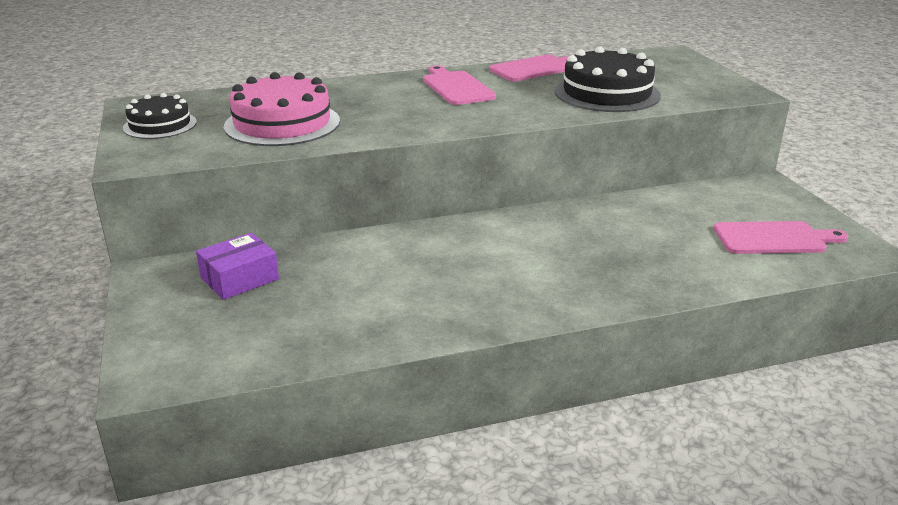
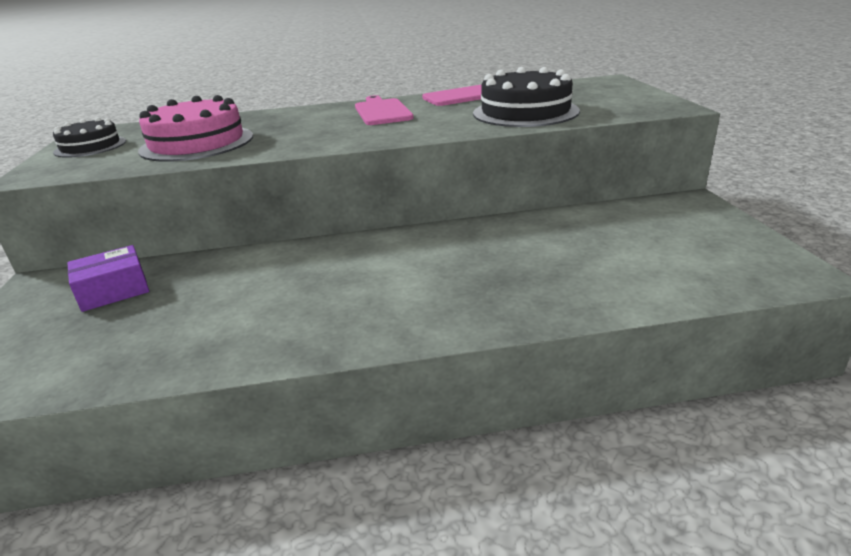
camera: 10 degrees right, 0 degrees up
pink cutting board [714,221,848,254] -> none

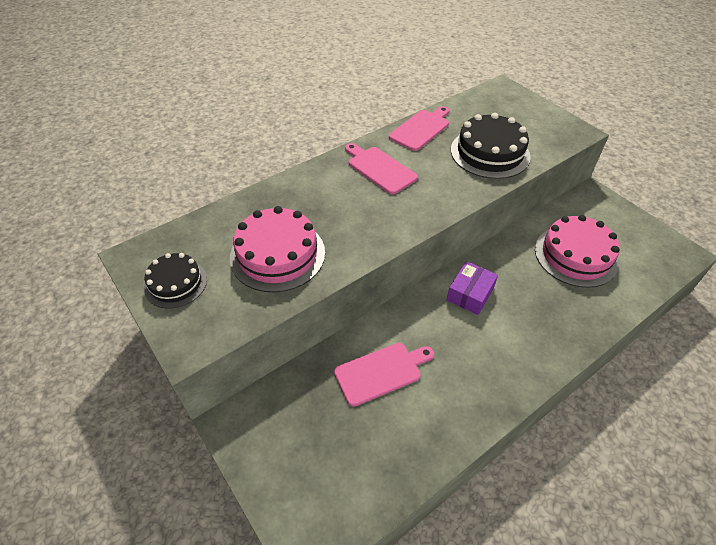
camera: 30 degrees left, 20 degrees up
purple box [67,245,149,312] -> purple box moved to [447,261,498,315]
none -> pink cutting board [334,343,434,407]
none -> pink cake [535,215,620,288]

